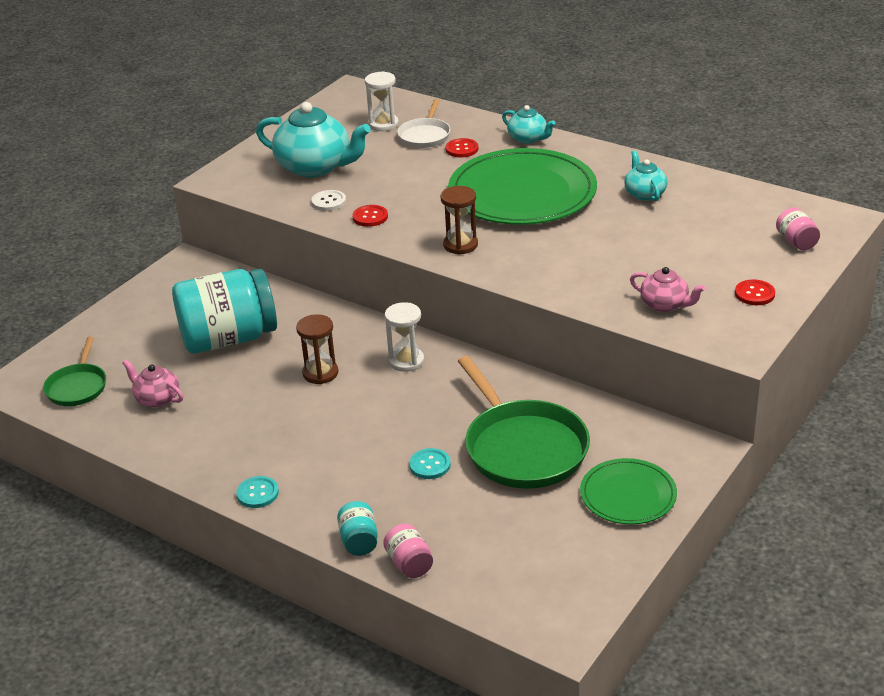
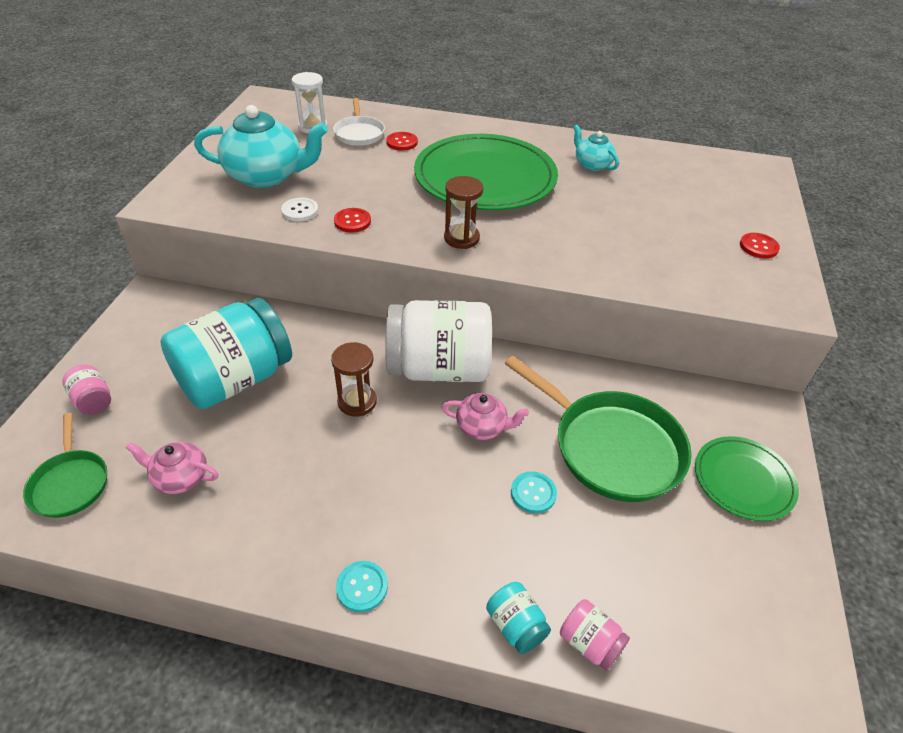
camera: 25 degrees left, 10 degrees up
white hourglass [385,302,424,372] -> white jar [385,300,492,382]
turquoise teapot [502,105,556,144] -> none
pink teapot [630,267,705,312] -> pink teapot moved to [441,393,529,440]
pink jar [776,208,820,250] -> pink jar moved to [62,365,111,415]

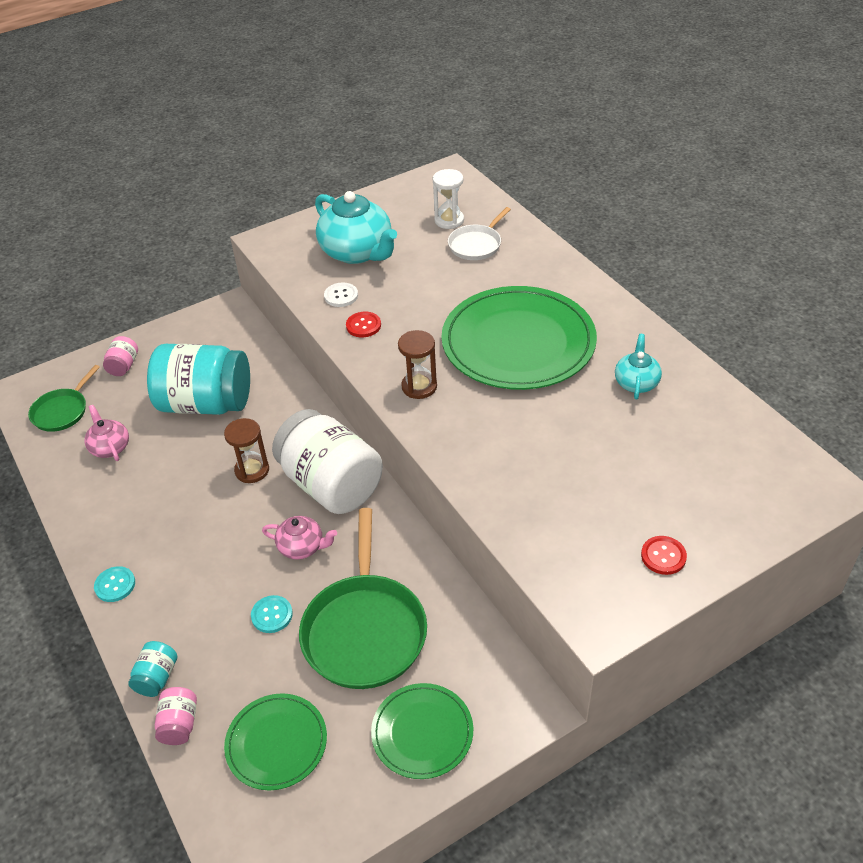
camera: 50 degrees right, 0 degrees up
red button [386,132,418,150] -> none
pink teapot [441,393,529,440] -> pink teapot turned 45 degrees counterclockwise [262,516,337,560]
none -> green plate [224,693,327,790]

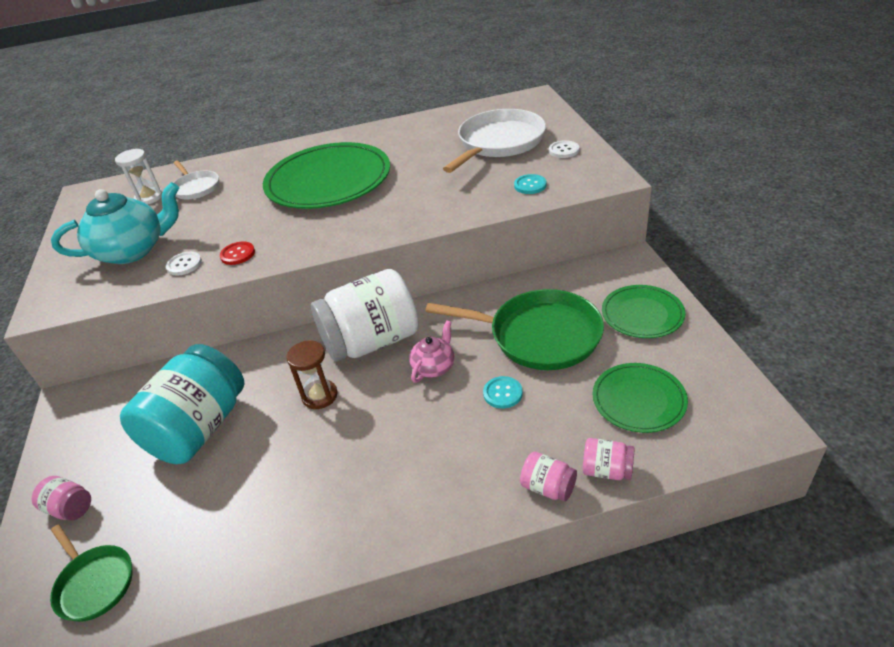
camera: 70 degrees left, 5 degrees down
pink teapot [84,405,129,461] -> none
turquoise button [94,566,135,602] -> turquoise button moved to [514,174,547,194]
turquoise jar [128,641,177,697] -> pink jar [520,452,577,502]
brown hourglass [398,330,437,399] -> none
turquoise teapot [615,334,662,399] -> none
red button [641,536,687,575] -> white button [549,140,579,158]
none -> white pan [443,109,546,173]

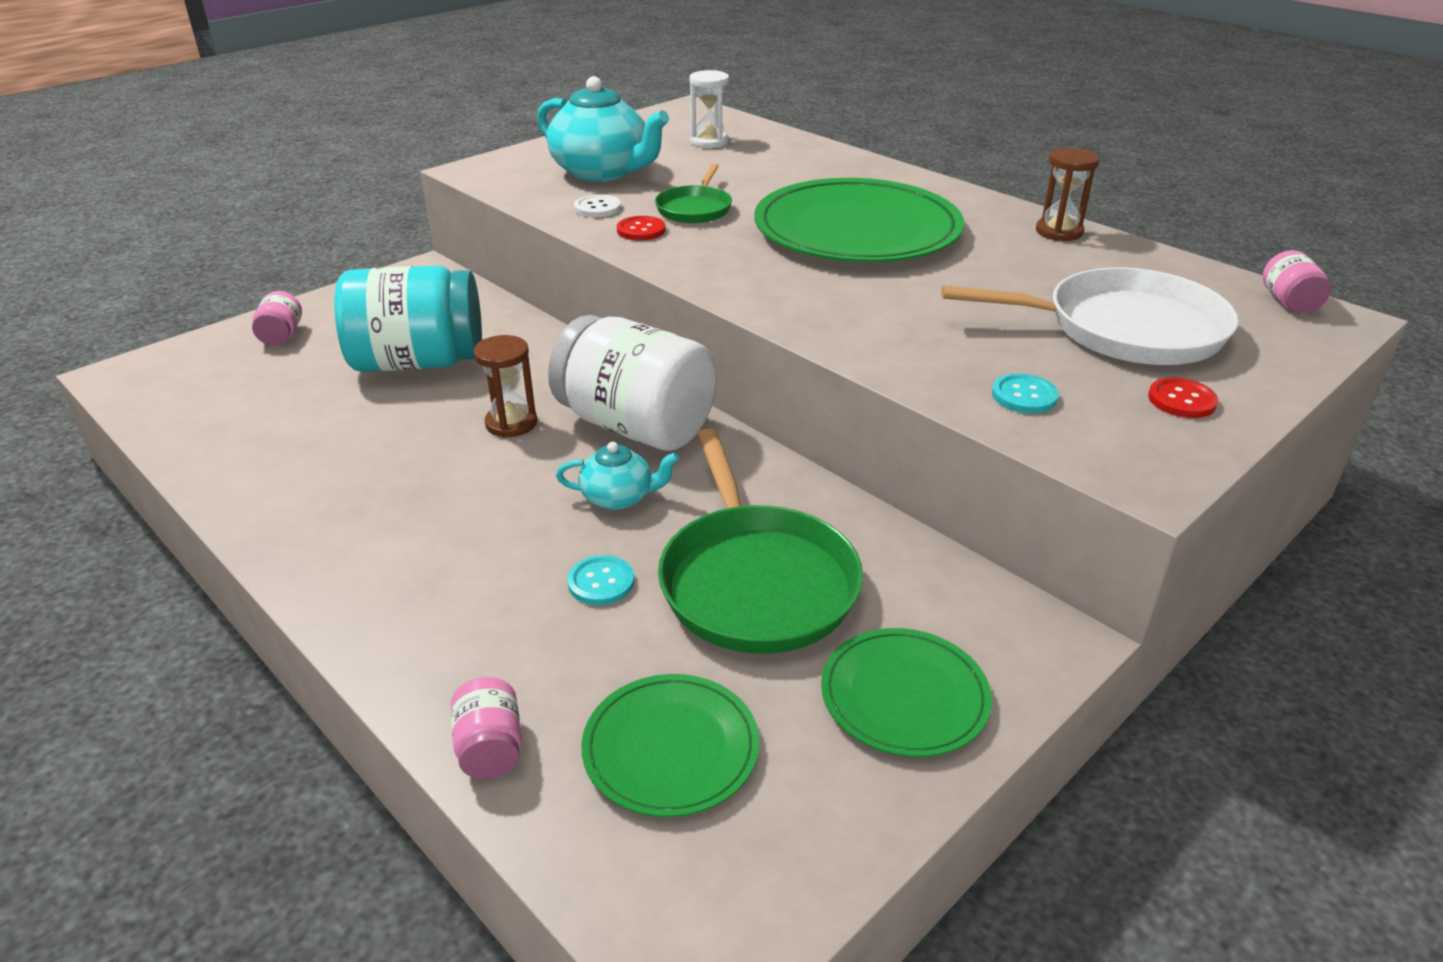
camera: 55 degrees right, 5 degrees down
green pan [50,525,133,622] -> green pan moved to [655,163,732,223]
white pan [173,160,219,199] -> none
pink teapot [409,320,454,383] -> turquoise teapot [556,442,679,510]
pink jar [520,452,577,502] -> pink jar moved to [1263,250,1331,313]
white button [549,140,579,158] -> red button [1148,378,1218,418]
none -> brown hourglass [1036,147,1100,241]

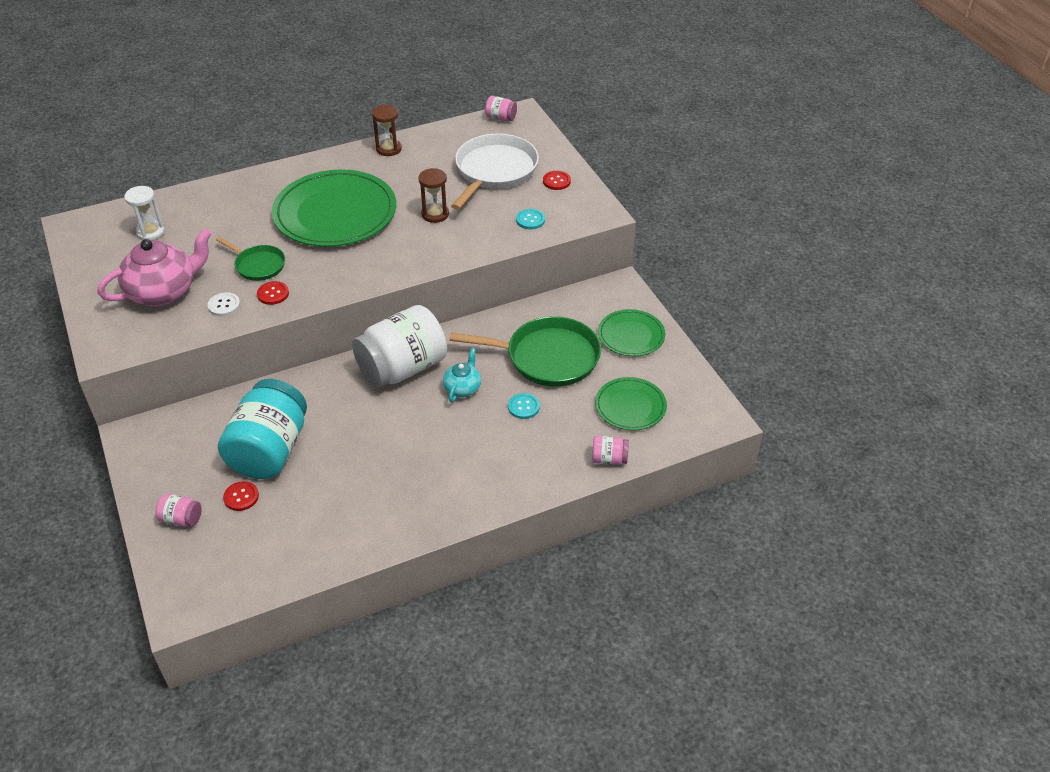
camera: 70 degrees left, 10 degrees up
brown hourglass [473,335,537,438] -> brown hourglass moved to [418,168,449,223]
turquoise teapot [537,76,669,182] -> pink teapot [97,228,212,306]
none -> red button [223,481,259,511]

